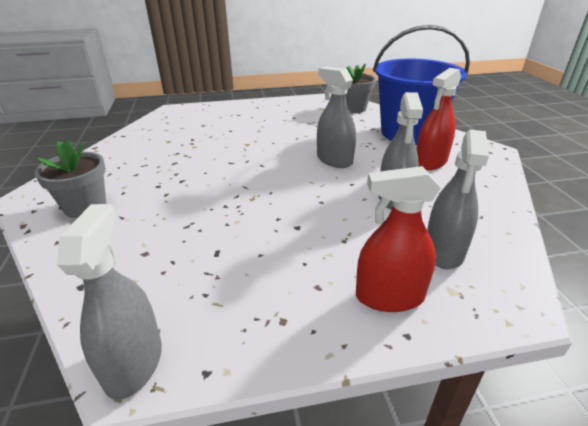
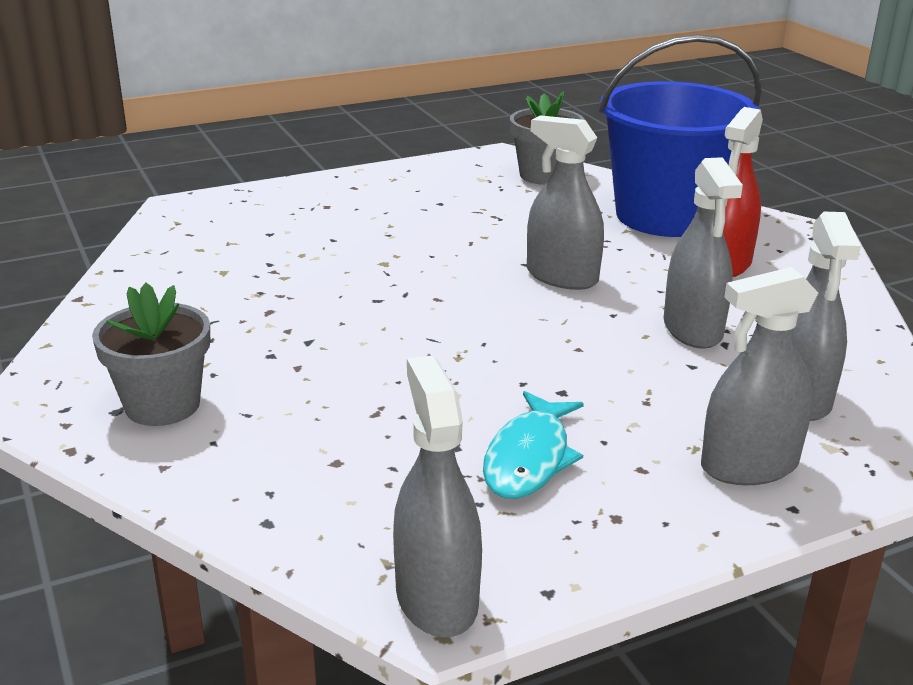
camera: 15 degrees left, 5 degrees down
red spray bottle [356,166,441,312] -> grey spray bottle [701,267,818,485]
none -> turquoise fish [483,391,584,499]

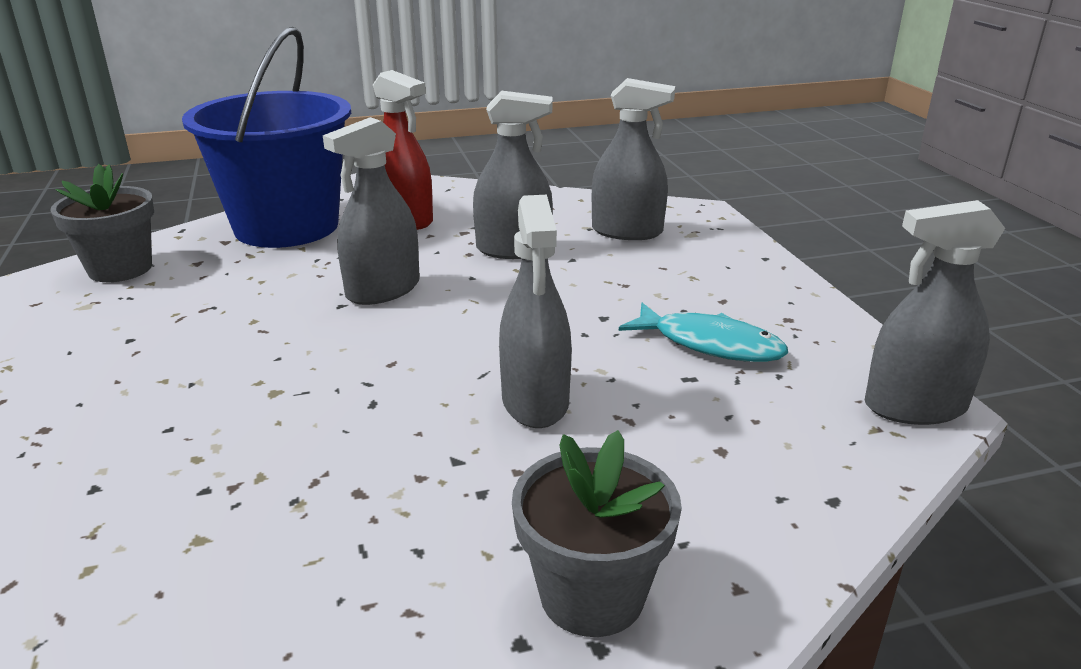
camera: 80 degrees left, 0 degrees up
grey spray bottle [701,267,818,485] -> grey spray bottle moved to [499,195,572,428]

